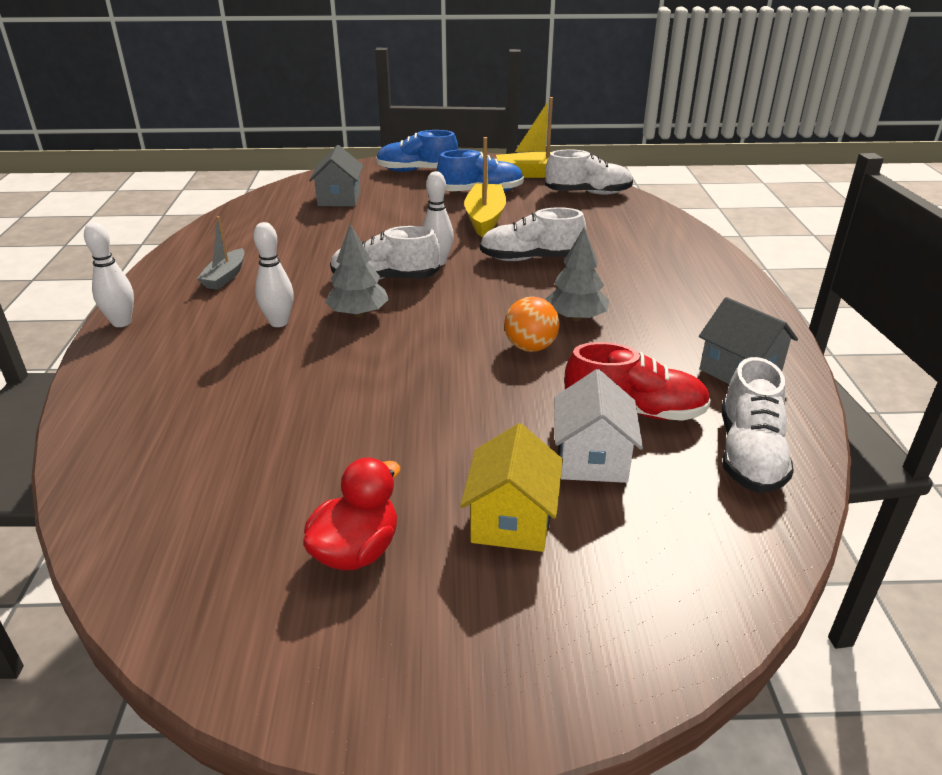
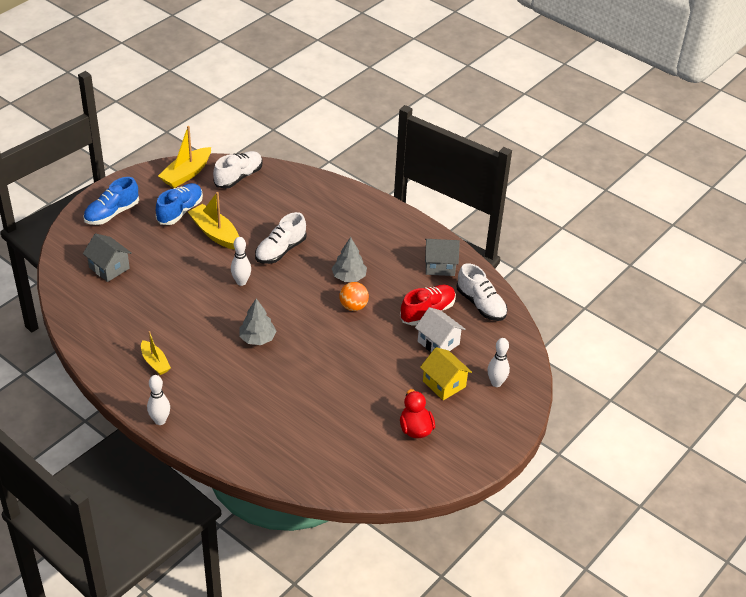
camera: 50 degrees left, 10 degrees up
grey boat [197,216,245,290] -> yellow boat [141,331,171,375]
white bowling pin [253,222,294,327] -> white bowling pin moved to [487,338,510,387]
white shoe [330,226,440,280] -> none

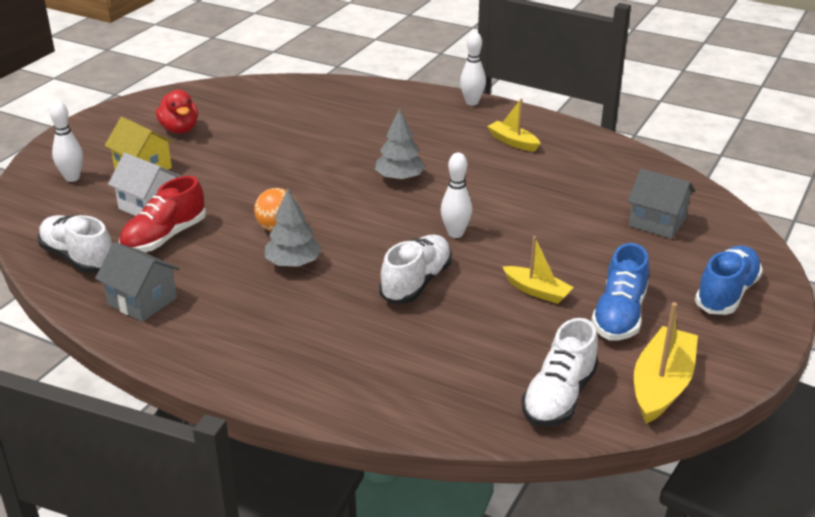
camera: 170 degrees right, 10 degrees down
yellow boat [188,192,239,250] -> yellow boat [503,236,574,304], size x0.62
grey house [425,239,460,276] -> grey house turned 45 degrees clockwise [95,242,179,322]

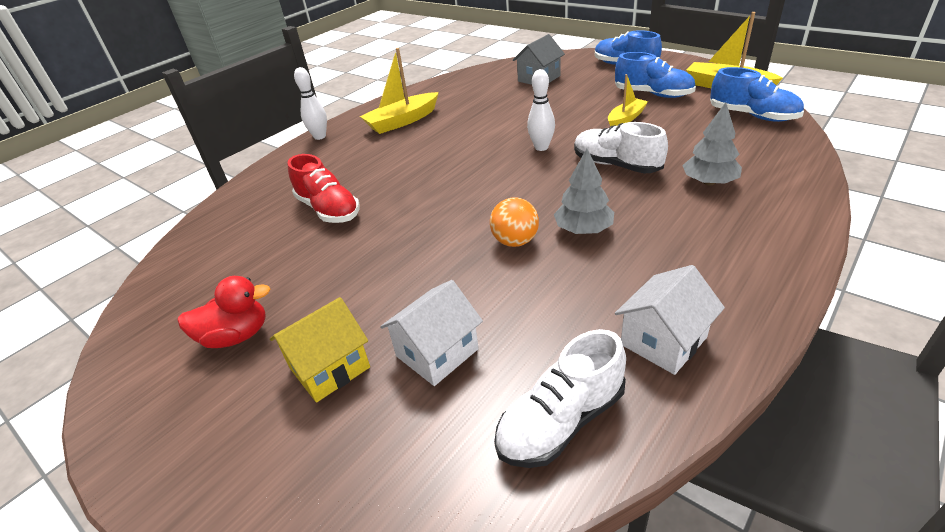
camera: 75 degrees left, 5 degrees up
white bowling pin [50,101,83,182] -> none
grey house [95,242,179,322] -> white house [615,265,725,375]
red shoe [119,176,206,252] -> red shoe moved to [287,154,360,223]
grey tree [375,108,425,181] -> grey tree moved to [682,102,742,185]
yellow boat [487,98,541,152] -> yellow boat [360,48,439,134], size x1.60
white shoe [522,318,598,427] -> blue shoe [710,67,804,122]

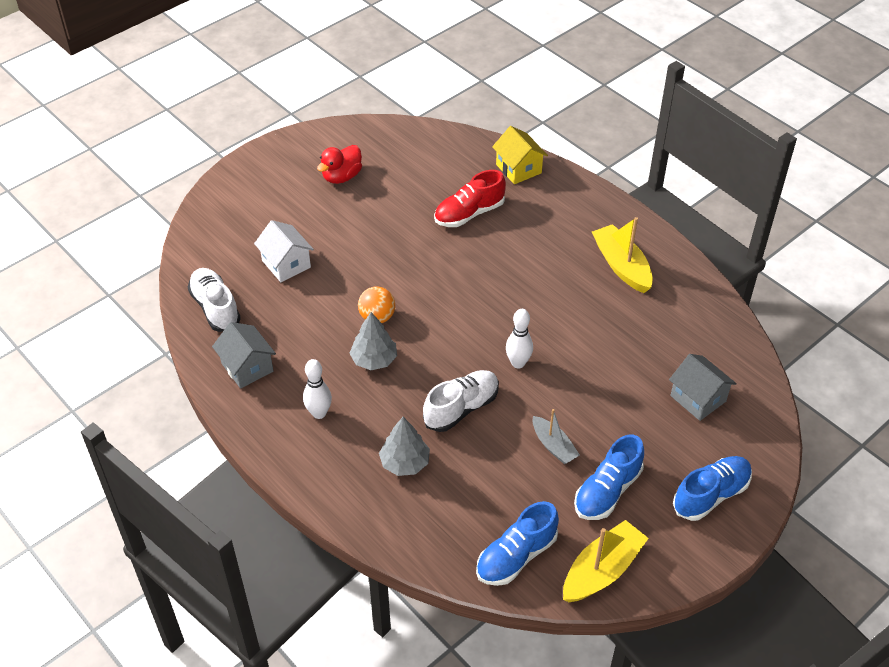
camera: 95 degrees right, 10 degrees up
red duck [178,276,270,348] -> red duck turned 45 degrees clockwise [317,145,362,184]
yellow house [270,297,370,402] -> yellow house moved to [492,126,548,184]
white bowling pin [294,67,327,140] -> white bowling pin moved to [303,359,332,419]
yellow boat [608,74,648,126] -> grey boat [533,409,580,464]
white house [615,265,725,375] -> grey house [212,322,276,388]

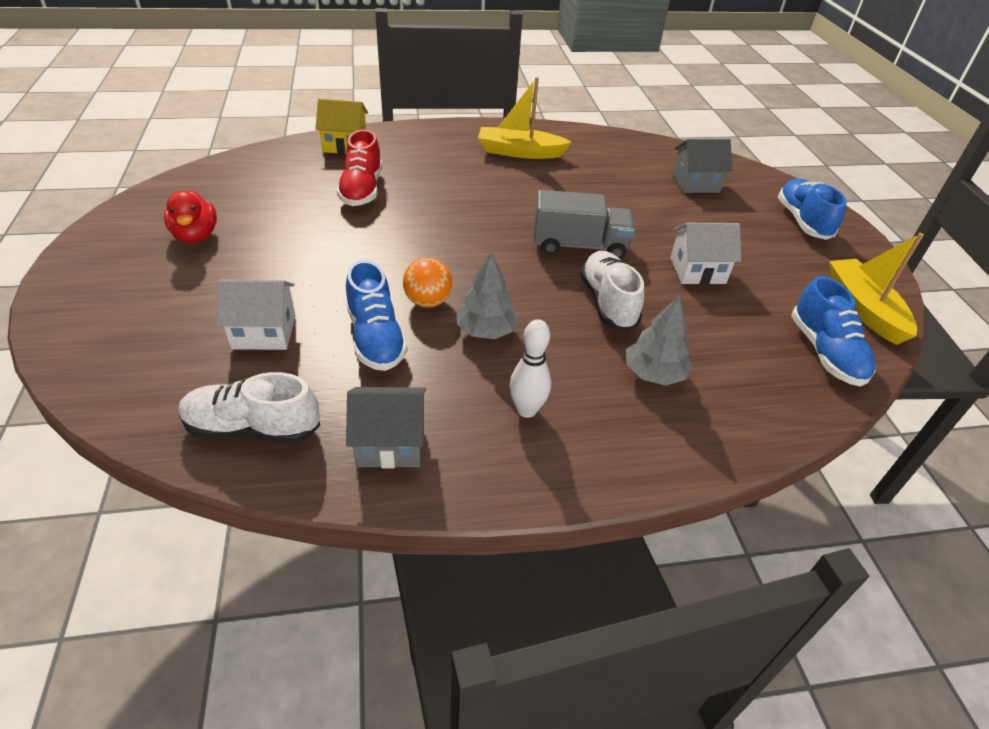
camera: 60 degrees left, 5 degrees down
white bowling pin [506,309,533,369] -> grey truck [534,190,635,259]
grey boat [533,409,580,464] -> white house [670,223,741,285]
blue shoe [574,435,644,520] -> blue shoe moved to [346,260,408,371]

